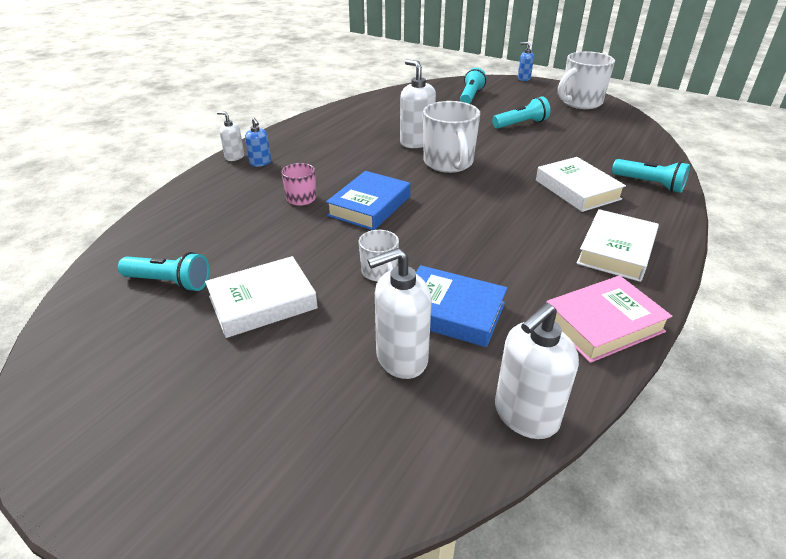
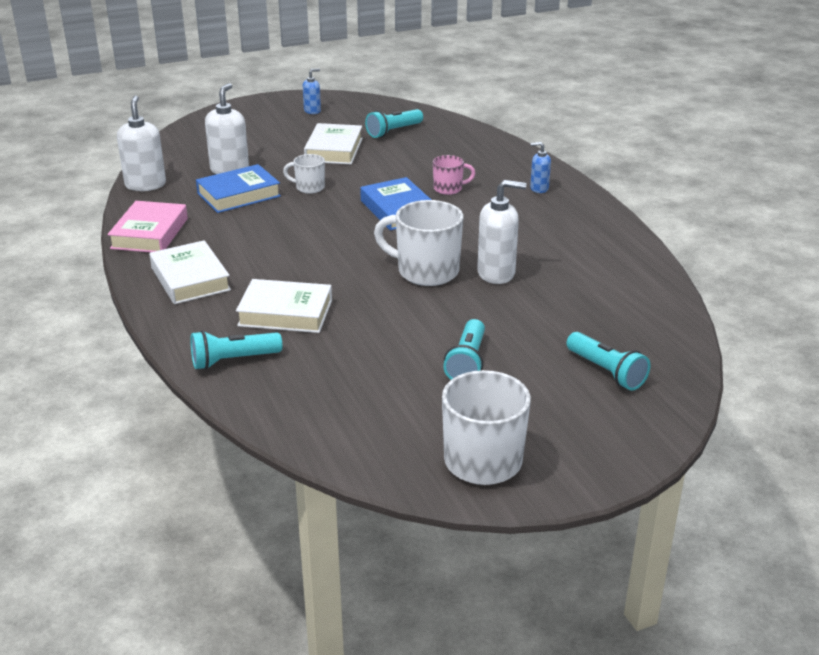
camera: 125 degrees right, 5 degrees down
white soap dispenser [217,111,244,161] -> none
blue soap dispenser [518,42,534,81] -> blue soap dispenser moved to [303,69,321,114]

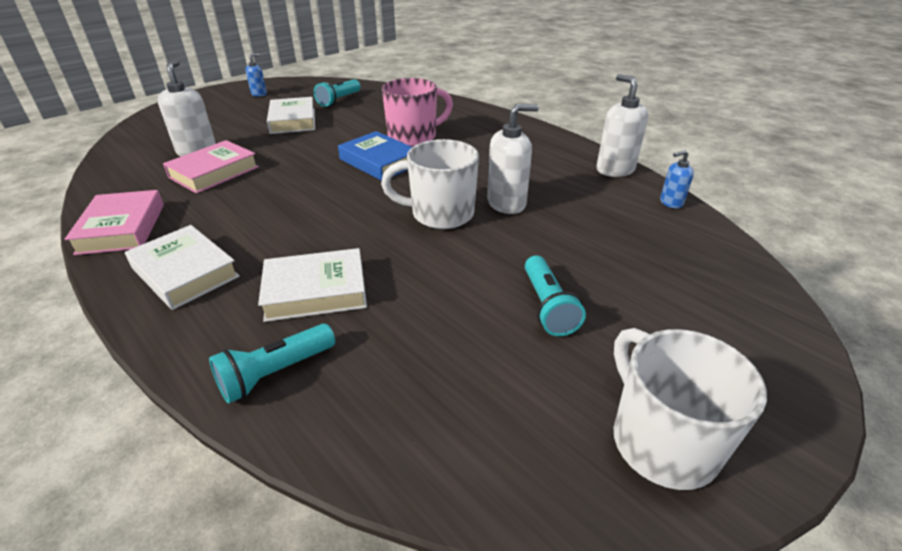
camera: 20 degrees left, 5 degrees up
white soap dispenser [117,95,166,191] -> white soap dispenser moved to [597,74,648,177]
blue book [196,164,281,213] -> pink book [163,140,259,194]
white mug [283,154,325,194] -> none
pink mug [433,155,476,195] -> pink mug [382,78,453,147], size x1.86
blue soap dispenser [530,142,551,193] -> blue soap dispenser moved to [660,150,694,209]
turquoise flashlight [566,332,650,391] -> none

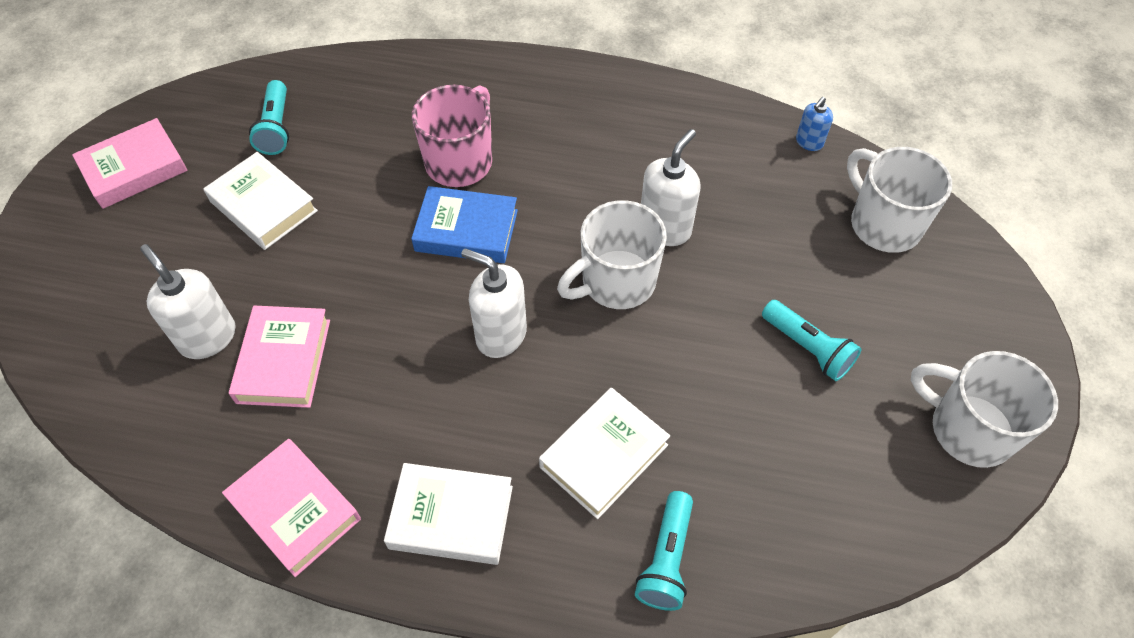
camera: 35 degrees left, 20 degrees up
blue soap dispenser [245,53,267,97] -> pink book [72,118,187,209]
white soap dispenser [597,74,648,177] -> white soap dispenser moved to [461,248,527,358]
none -> white mug [847,147,952,253]

